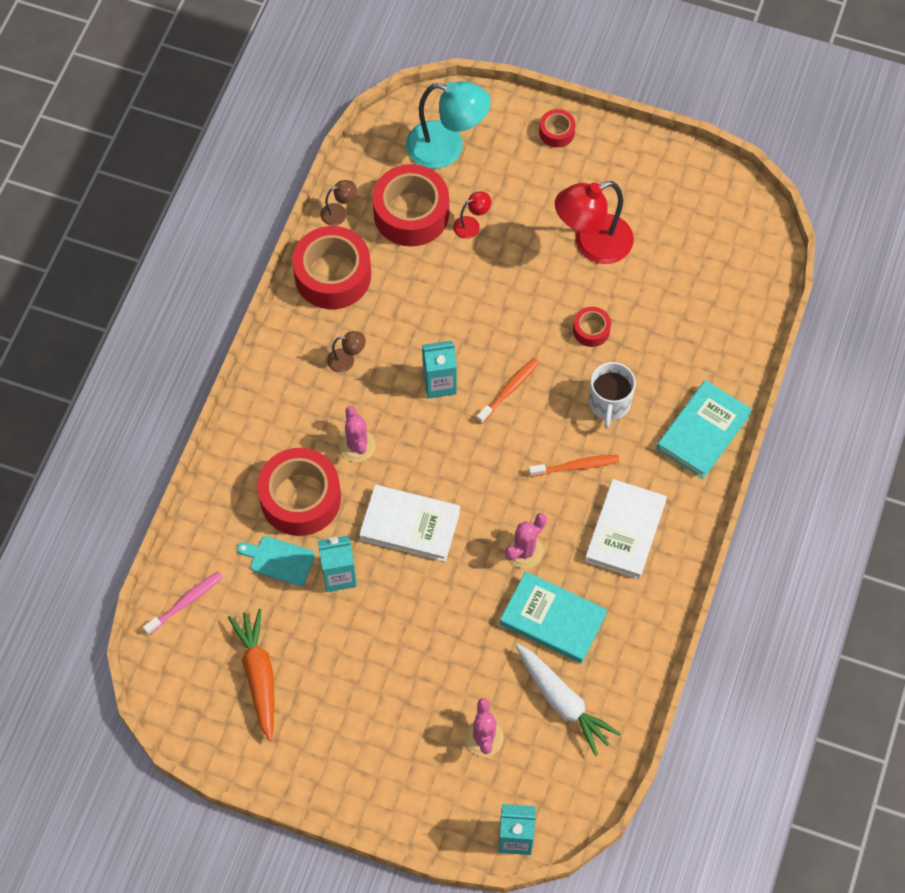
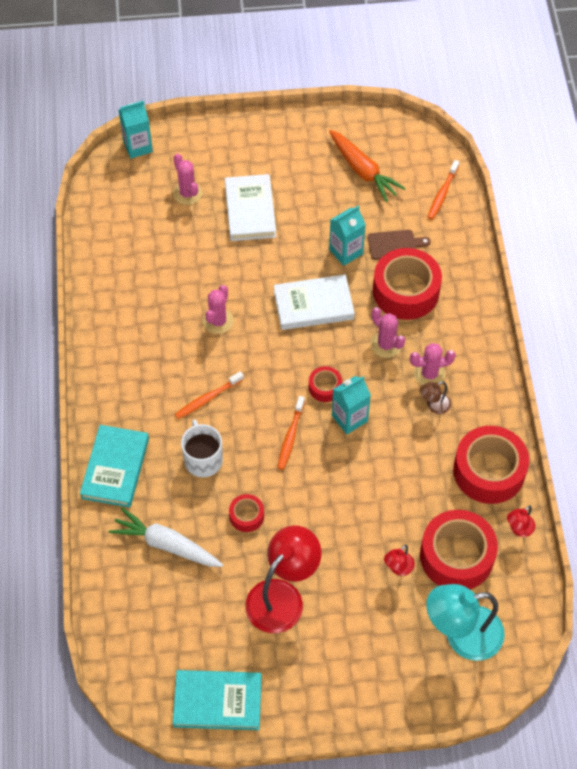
camera: 155 degrees right, 5 degrees down
pink toothbrush [143,572,223,635] -> orange toothbrush [428,160,460,220]
turquoise cutting board [237,536,315,586] -> brown cutting board [368,230,431,260]
brown lamp [320,180,357,226] -> red lamp [507,505,535,537]
turquoise book [500,571,607,663] -> turquoise book moved to [173,670,262,730]
white carrot [515,644,621,756] -> white carrot moved to [109,507,223,567]
red tape [539,109,576,148] -> red tape moved to [309,366,342,402]
white book [585,479,667,579] -> white book moved to [225,174,276,241]
none -> pink cactus [410,343,456,385]

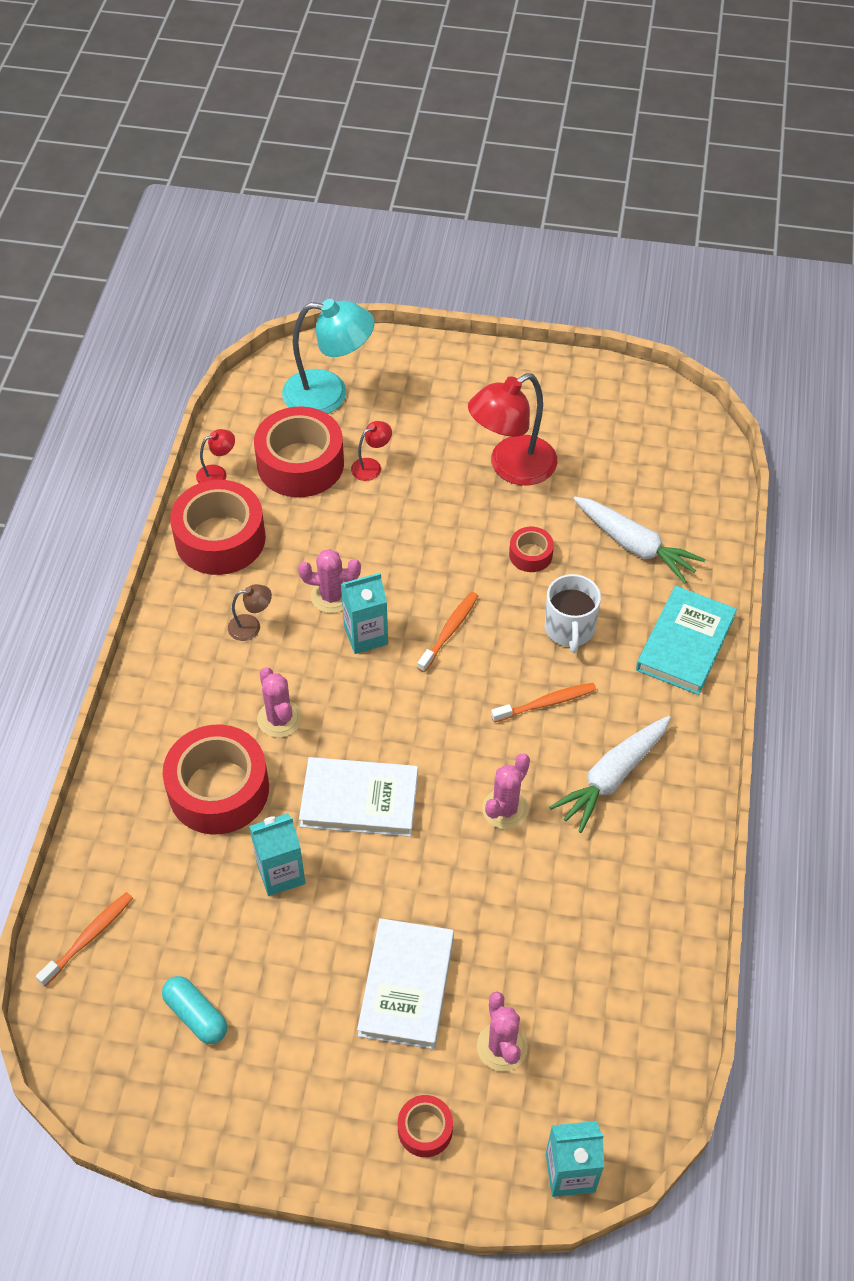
camera: 165 degrees left, 5 degrees down
turquoise book [173,670,262,730] -> none
red tape [309,366,342,402] -> red tape moved to [398,1095,453,1157]
orange carrot [329,130,406,202] -> turquoise capsule [162,976,227,1044]
brown cutting board [368,230,431,260] -> none
pink cactus [410,343,456,385] -> pink cactus moved to [298,549,361,613]
none -> white carrot [549,716,671,833]

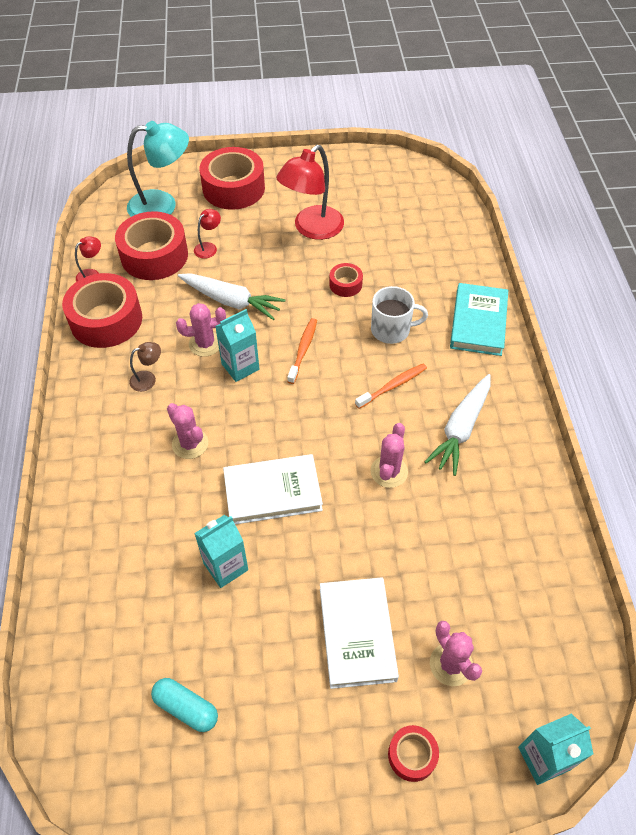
camera: 15 degrees left, 0 degrees up
orange toothbrush [36,892,133,986] -> none
red tape [163,724,269,834] -> red tape moved to [200,147,265,210]
white mug [545,574,601,653] -> white mug turned 75 degrees counterclockwise [371,286,428,344]
white carrot [573,497,705,584] -> white carrot moved to [178,273,286,320]

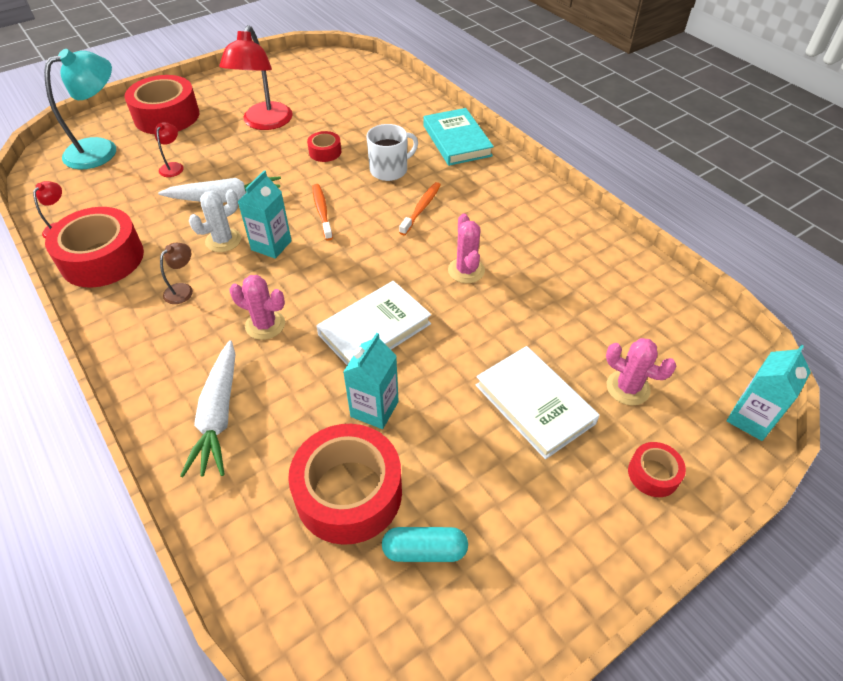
camera: 30 degrees left, 5 degrees down
red tape [115,211,188,280] -> red tape moved to [288,424,402,545]
pink cactus [176,303,226,357] -> white cactus [189,189,241,252]
white carrot [425,374,491,476] -> white carrot moved to [180,340,235,477]

